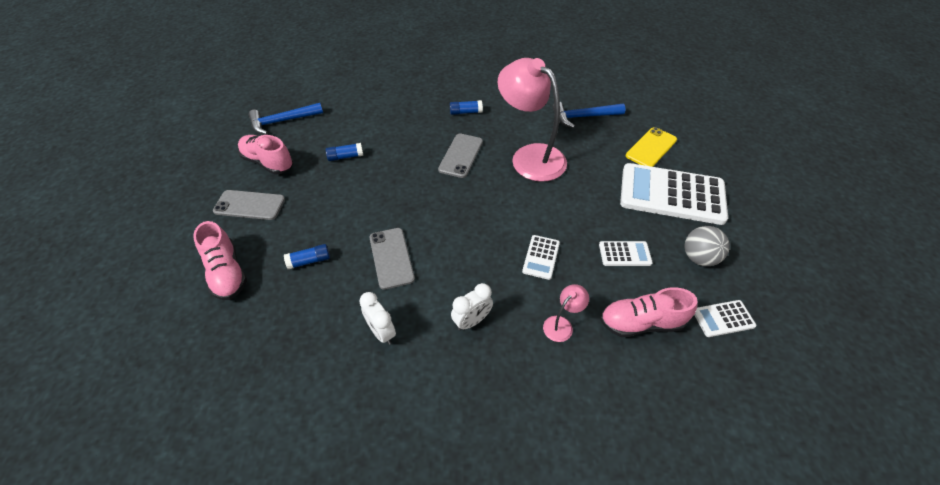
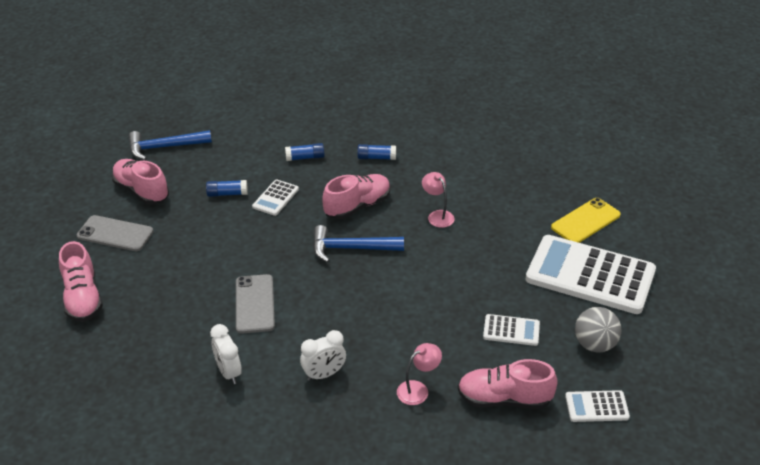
camera: 10 degrees right, 10 degrees down
blue glue stick [284,244,330,269] -> blue glue stick moved to [285,143,325,161]
grey phone [438,133,483,178] -> pink shoe [322,174,390,219]
pink lamp [498,58,567,182] -> pink lamp [422,172,455,228], size x0.42
white calculator [522,235,560,280] -> white calculator moved to [252,179,299,216]
blue hammer [552,102,625,128] -> blue hammer moved to [313,225,404,263]

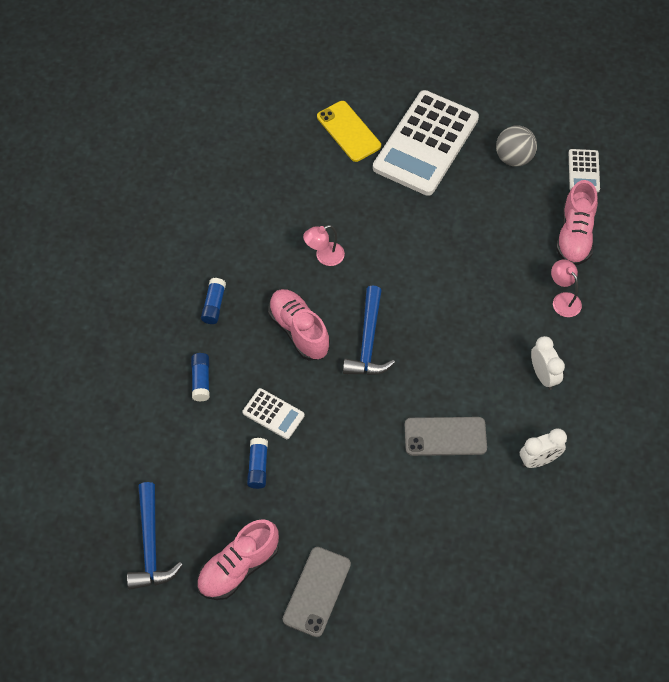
camera: 85 degrees left, 20 degrees up
pink shoe [59,241,103,322] -> none
white calculator [483,314,540,346] -> none

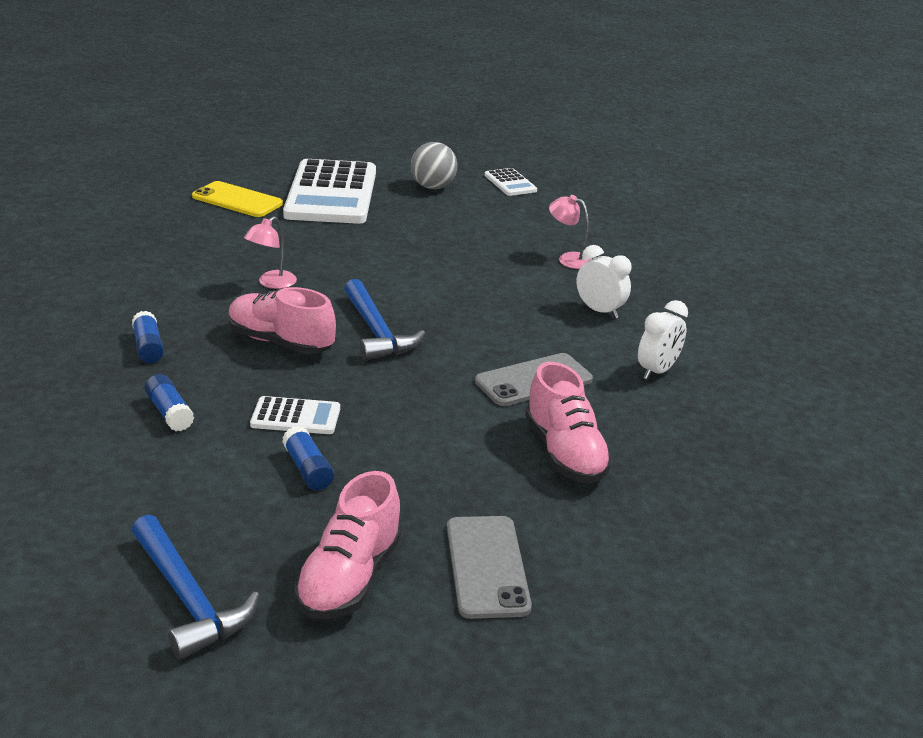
camera: 30 degrees left, 30 degrees down
pink shoe [556,180,598,265] -> pink shoe moved to [525,362,613,483]

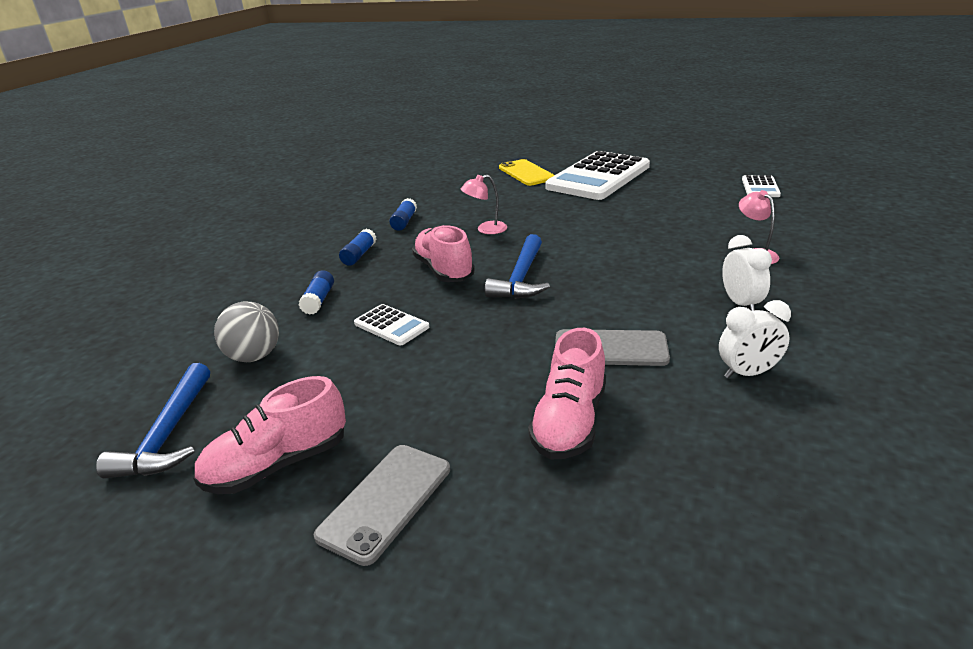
camera: 40 degrees right, 0 degrees up
blue glue stick [282,426,334,490] -> blue glue stick moved to [389,198,417,231]
grey ball [411,142,457,189] -> grey ball moved to [214,302,279,362]

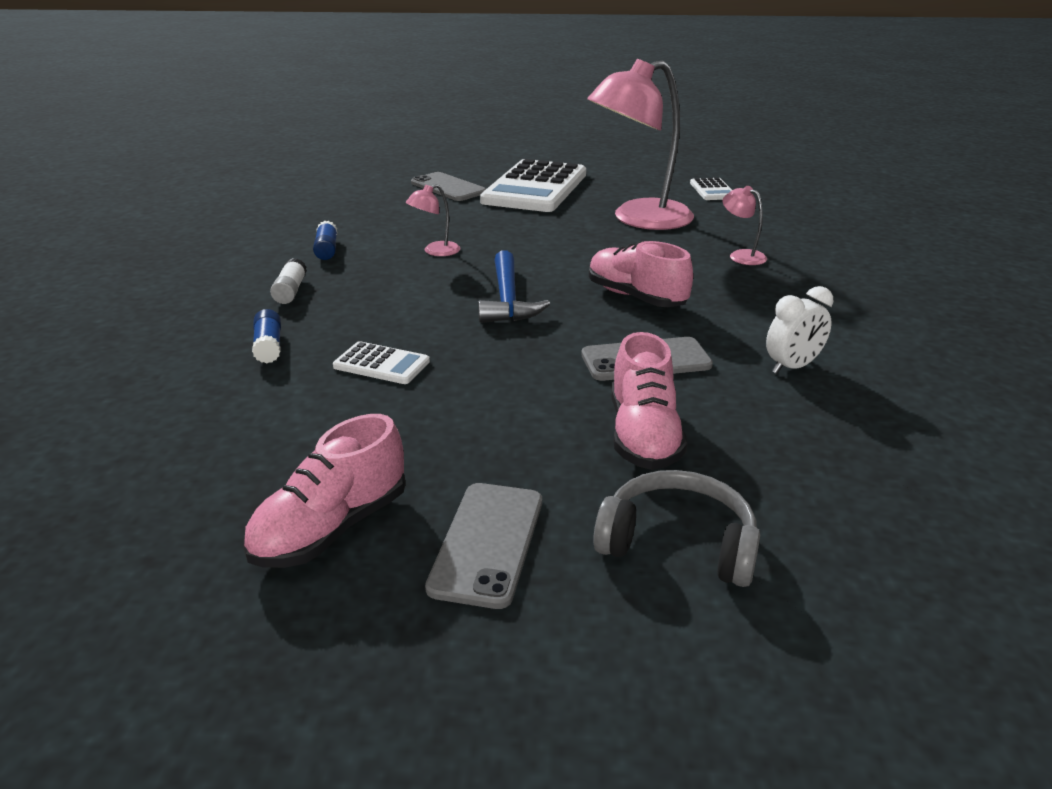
camera: 20 degrees left, 0 degrees up
blue hammer [96,363,210,479] -> none
grey ball [214,302,279,362] -> none
blue glue stick [339,229,377,266] -> white glue stick [270,258,307,304]
pink shoe [412,225,475,282] -> pink shoe moved to [589,241,693,307]
yellow phone [499,159,554,186] -> grey phone [411,172,486,201]
white clock [722,235,772,311] -> none
none -> pink lamp [587,59,694,230]
none -> grey headphones [593,470,760,587]

